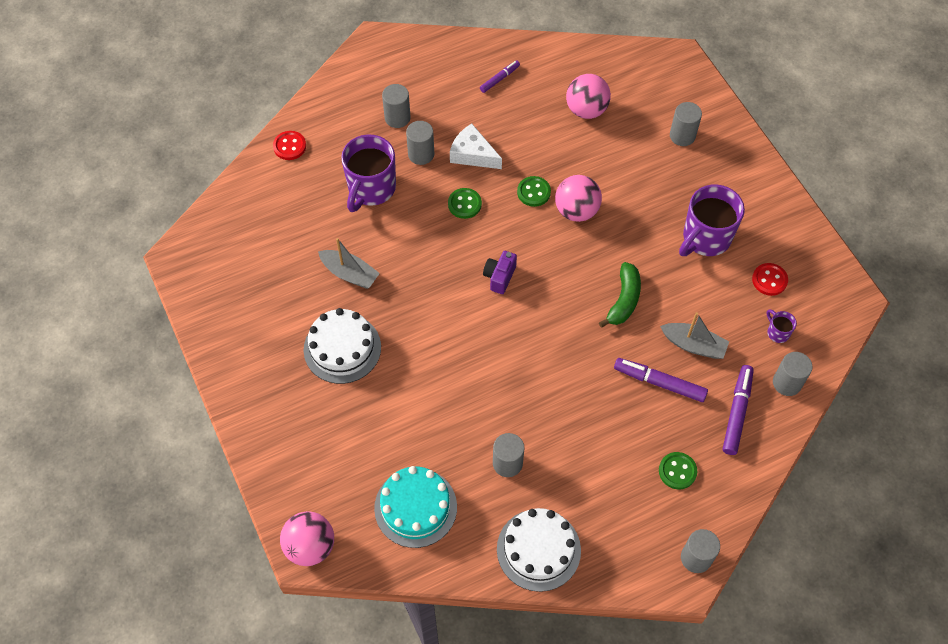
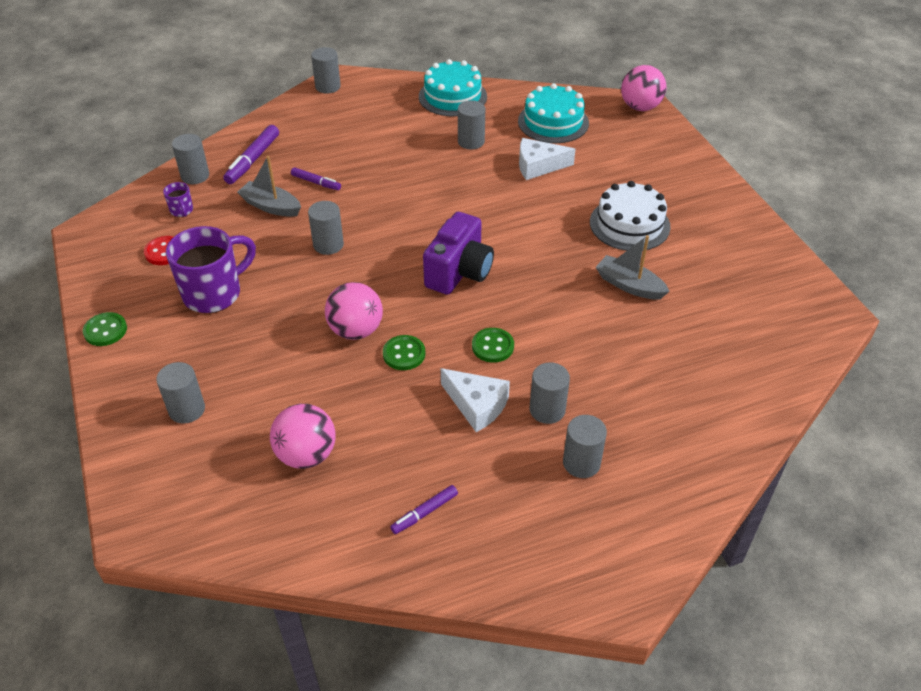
camera: 175 degrees left, 15 degrees down
red button [273,131,306,160] -> none
purple mug [341,135,396,212] -> none
purple camera [483,251,517,294] -> purple camera [423,212,494,295], size x1.76
white cake [497,508,581,592] -> turquoise cake [419,59,487,116]
green banana [599,262,641,328] -> grey cylinder [308,201,344,255]
purple marker [614,358,708,402] -> purple marker [291,167,341,190], size x0.61
green button [659,452,697,489] -> green button moved to [83,312,127,346]
none -> white cheese [519,138,576,180]

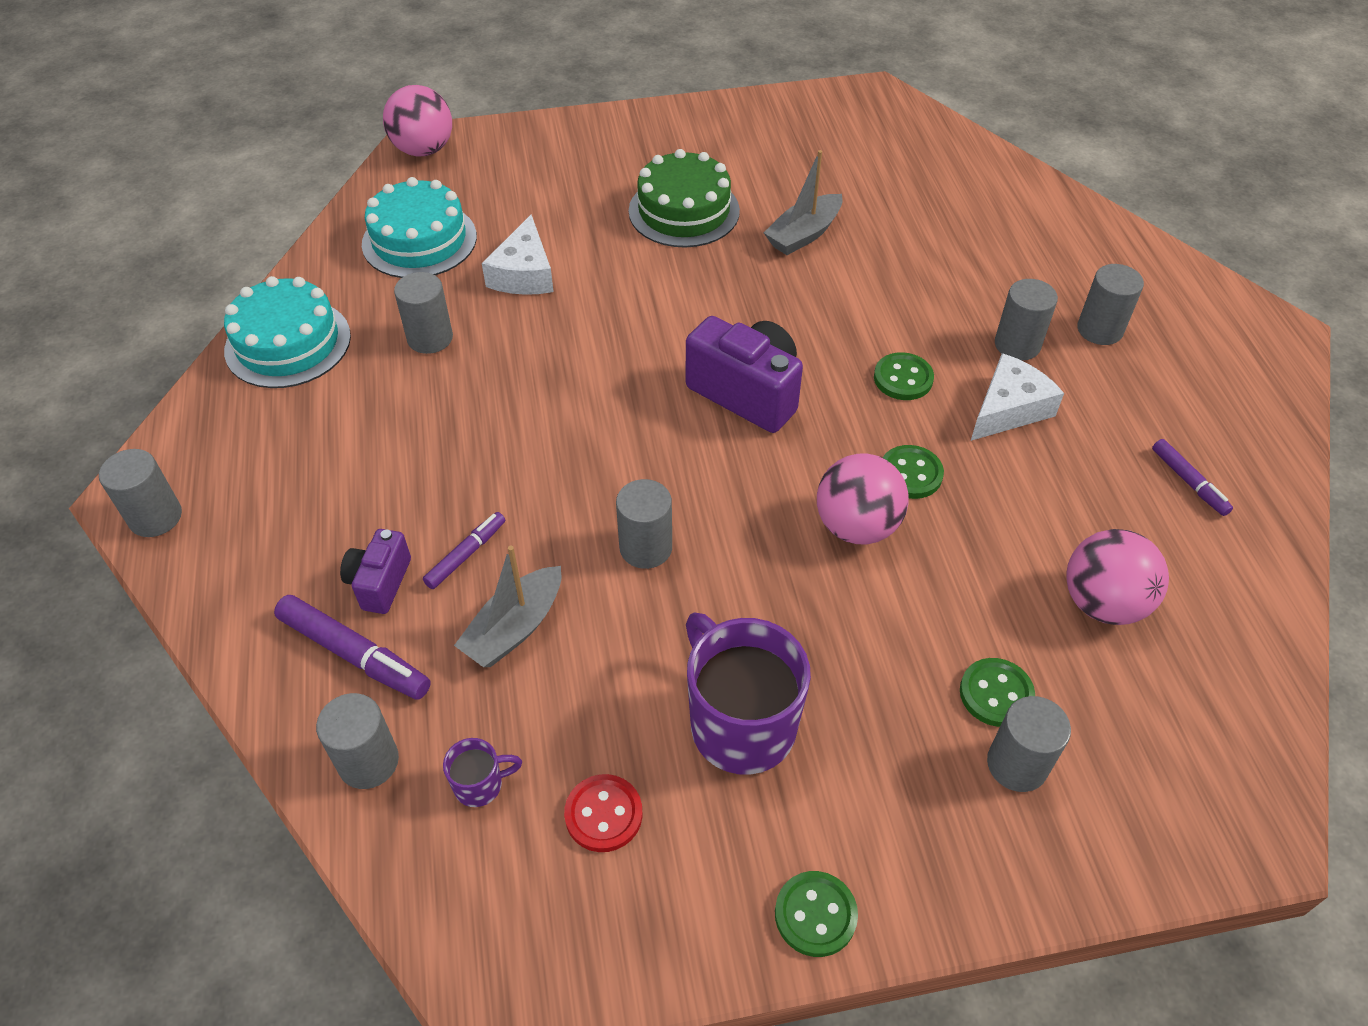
camera: 80 degrees left, 5 degrees up
white cake [590,181,671,251] -> green cake [629,149,740,247]
none -> purple camera [340,529,411,614]
none -> green button [960,658,1035,727]

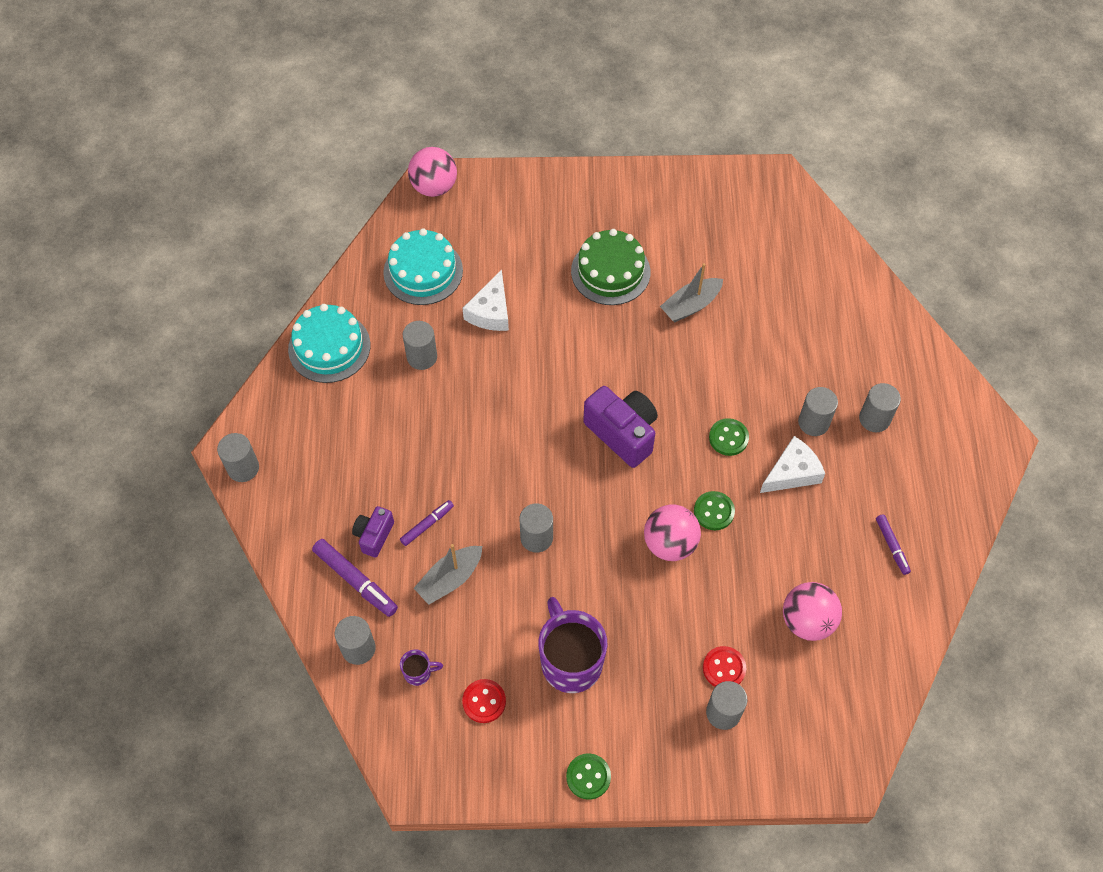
camera: 10 degrees right, 10 degrees up
green button [960,658,1035,727] -> red button [703,646,746,687]

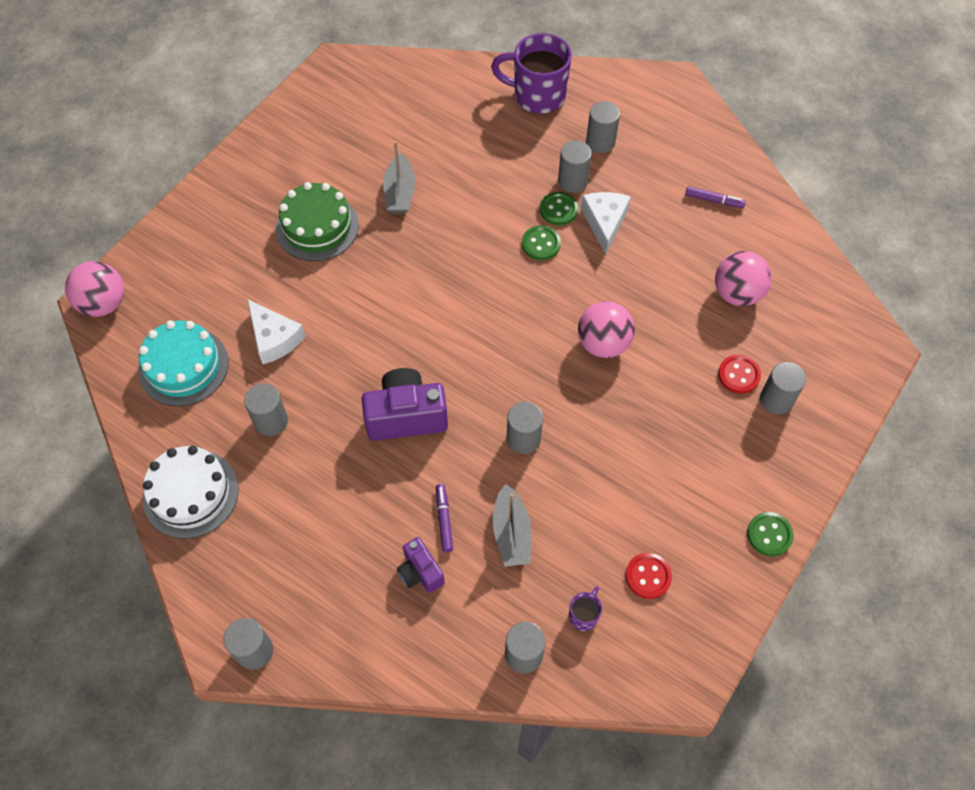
camera: 55 degrees left, 0 degrees up
turquoise cake [288,304,370,383] -> white cake [143,446,239,539]
purple marker [312,539,398,617] -> none
purple mug [538,597,607,693] -> purple mug moved to [491,33,572,114]
purple camera [583,386,658,468] -> purple camera moved to [362,368,448,441]
green button [694,491,735,530] -> green button moved to [540,192,578,225]

